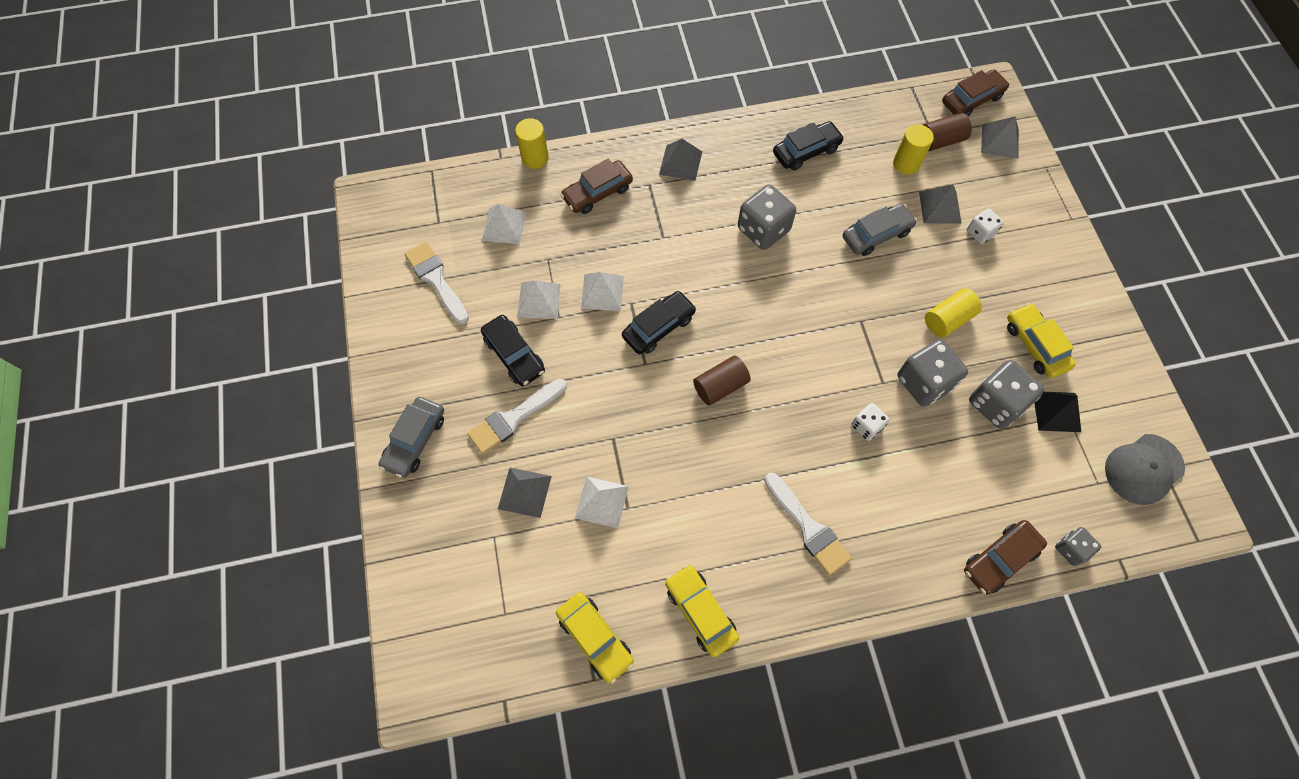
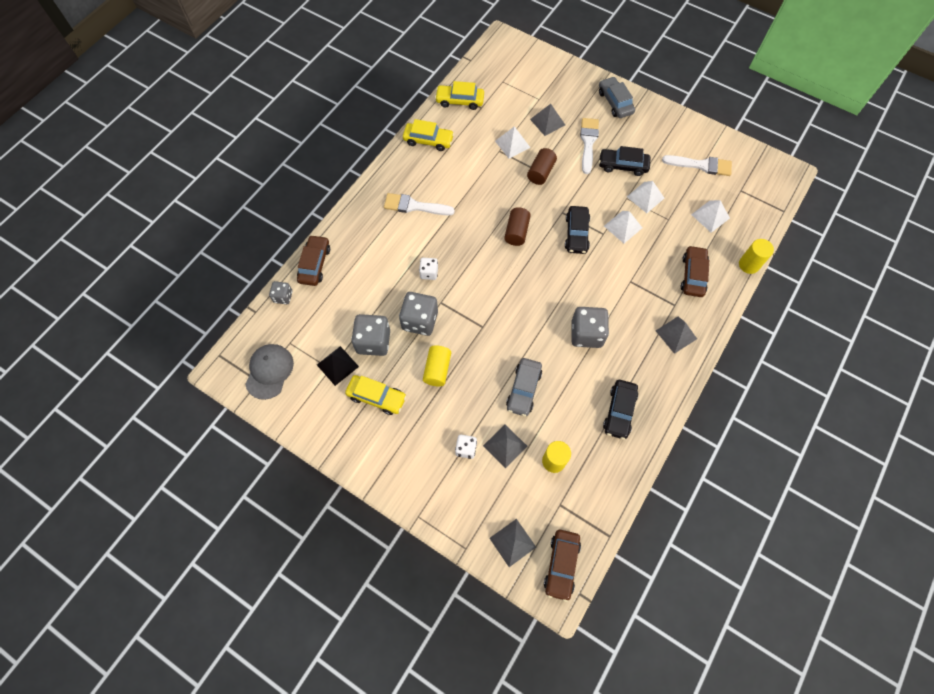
camera: 135 degrees right, 0 degrees up
brown cylinder [923,113,972,151] -> brown cylinder moved to [527,148,557,185]

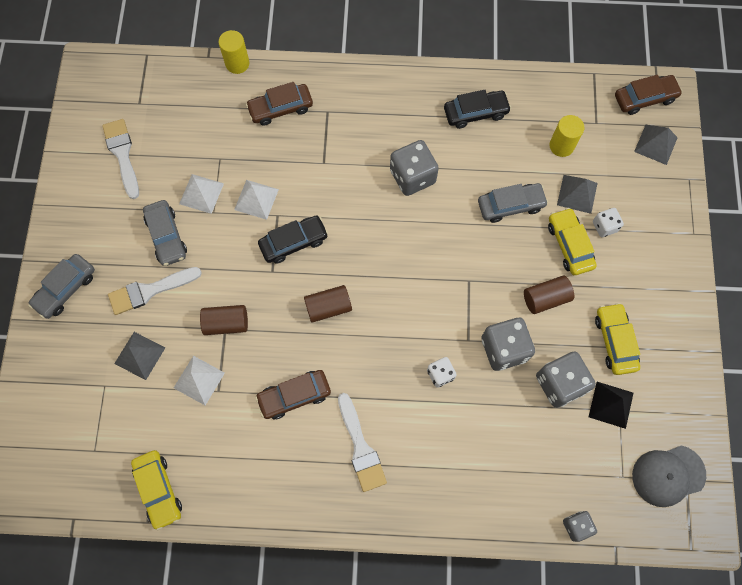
camera: 120 degrees left, 5 degrees up
brown car [297,235,330,286] -> brown car moved to [255,370,331,419]
yellow car [403,119,454,151] -> yellow car moved to [548,208,597,275]
yellow cylinder [423,345,451,386] -> brown cylinder [524,276,574,314]
black car [599,146,651,176] -> grey car [143,200,187,266]
grey pyramid [656,317,697,354] -> none
white pyramid [691,200,730,233] -> none

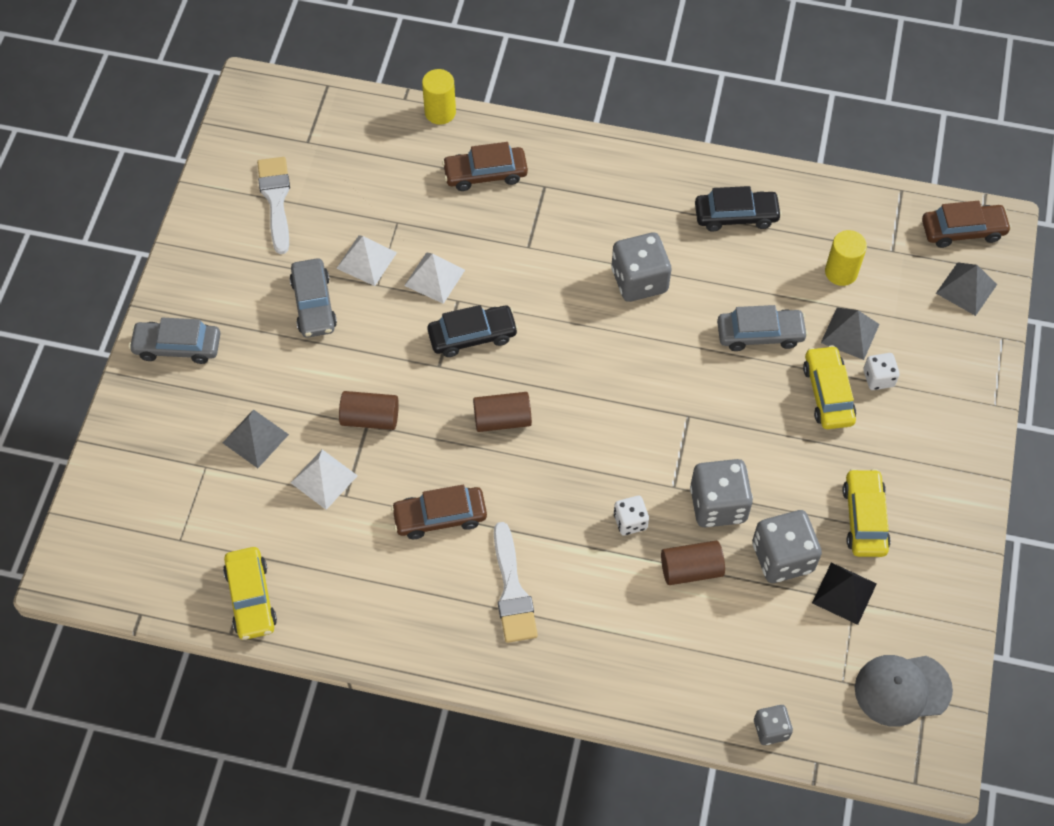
camera: 10 degrees right, 10 degrees down
grey car [28,254,95,319] -> grey car turned 45 degrees clockwise [129,318,220,364]
white brush [108,267,202,315] -> none
brown cylinder [524,276,574,314] -> brown cylinder moved to [661,541,725,585]

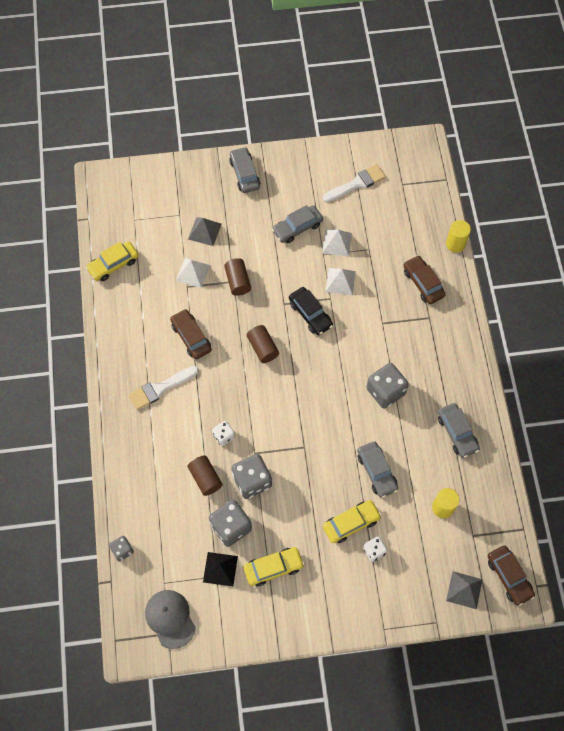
camera: 70 degrees right, 5 degrees up
black car [695,186,782,232] -> grey car [438,403,480,458]
grey pyramid [821,308,880,360] -> none

